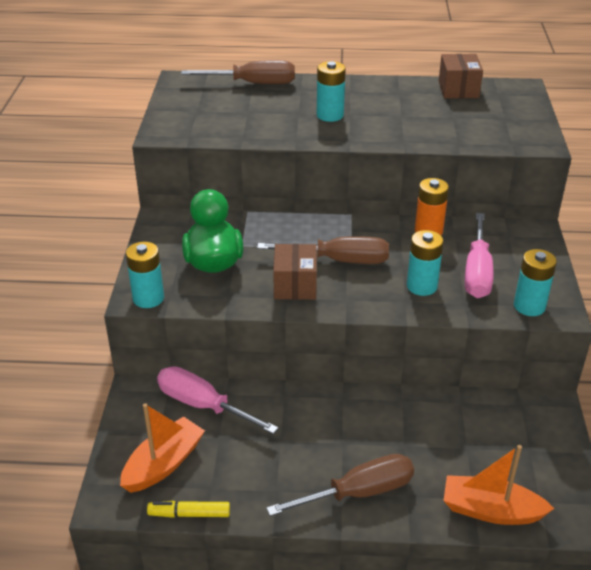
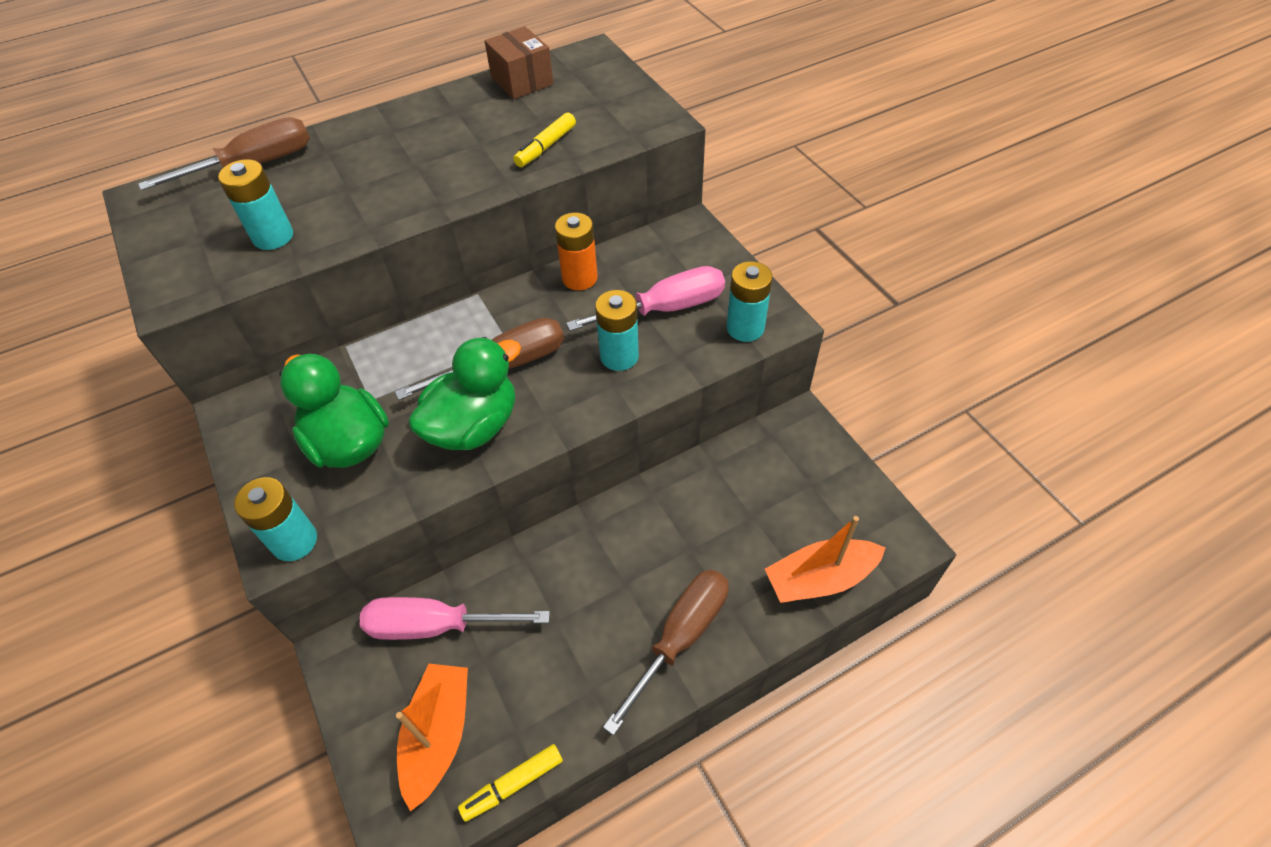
camera: 30 degrees left, 15 degrees up
brown box [273,244,317,300] -> green duck [408,337,521,450]
turquoise battery [317,61,346,122] -> turquoise battery moved to [218,159,293,250]
pink screwdriver [465,213,494,298] -> pink screwdriver turned 90 degrees counterclockwise [566,266,725,331]
none -> yellow marker [513,112,576,167]

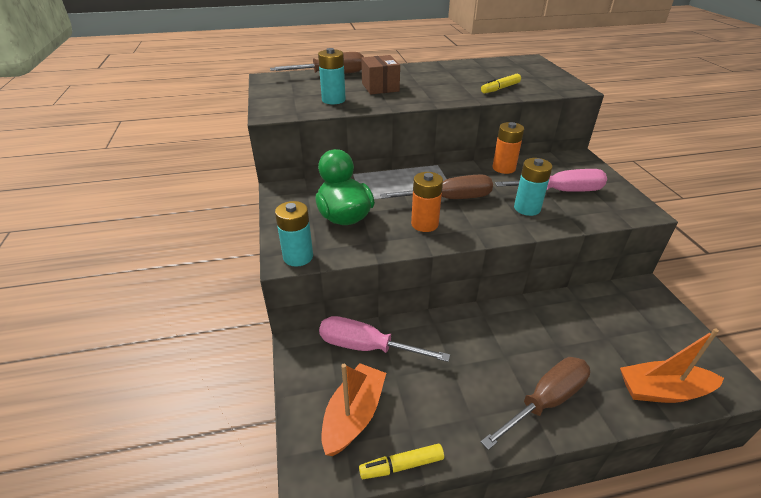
camera: 15 degrees right, 15 degrees down
green duck [408,337,521,450] -> orange battery [411,172,443,232]
brown box [485,26,553,99] -> brown box moved to [361,55,400,95]
turquoise battery [727,261,773,342] -> none

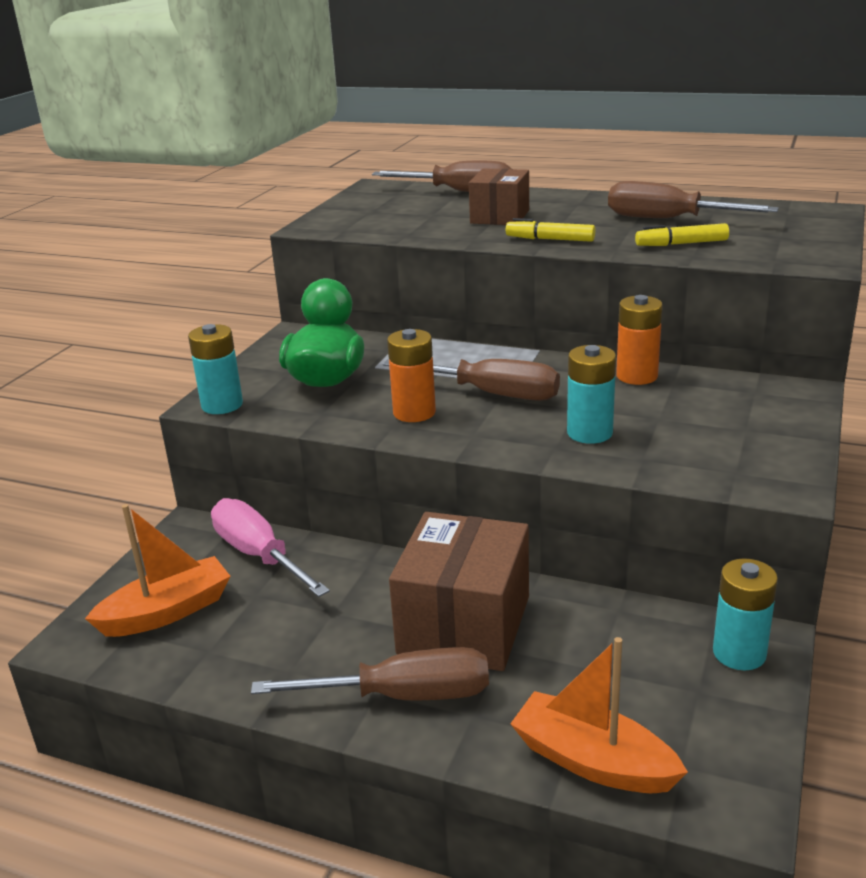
camera: 35 degrees right, 10 degrees down
turquoise battery [318,48,346,104] -> turquoise battery moved to [713,558,778,670]
yellow marker [359,444,444,479] -> yellow marker moved to [506,218,595,242]
pink screwdriver [495,169,607,192] -> none
none -> brown box [389,512,529,671]
none -> brown screwdriver [608,181,779,218]

